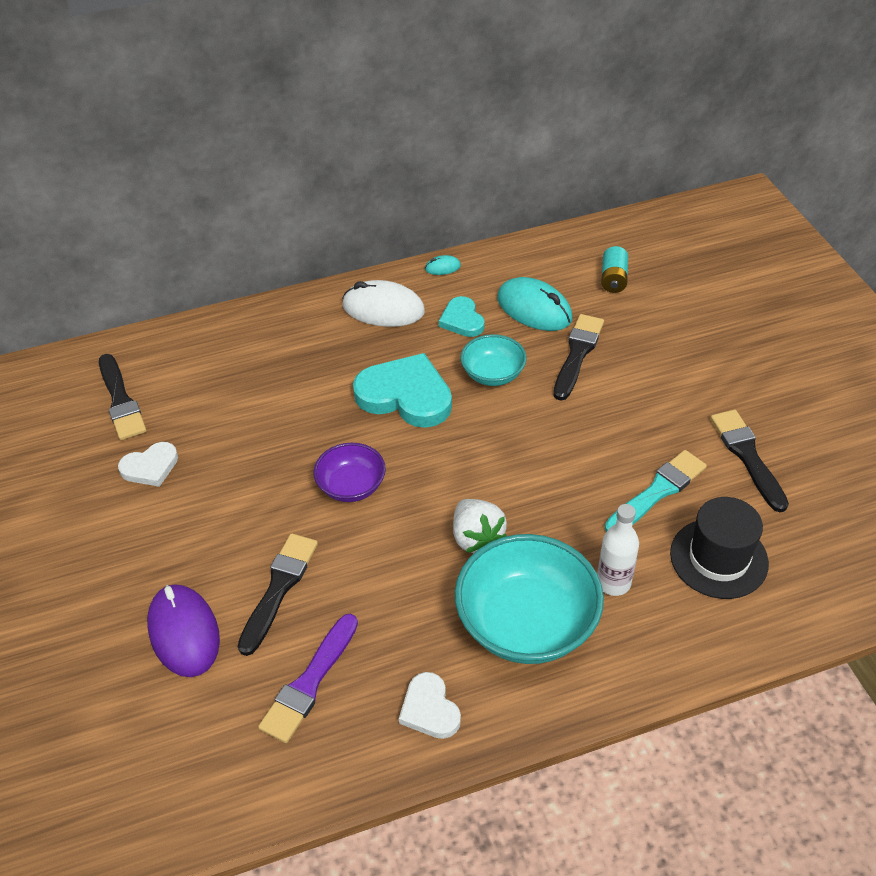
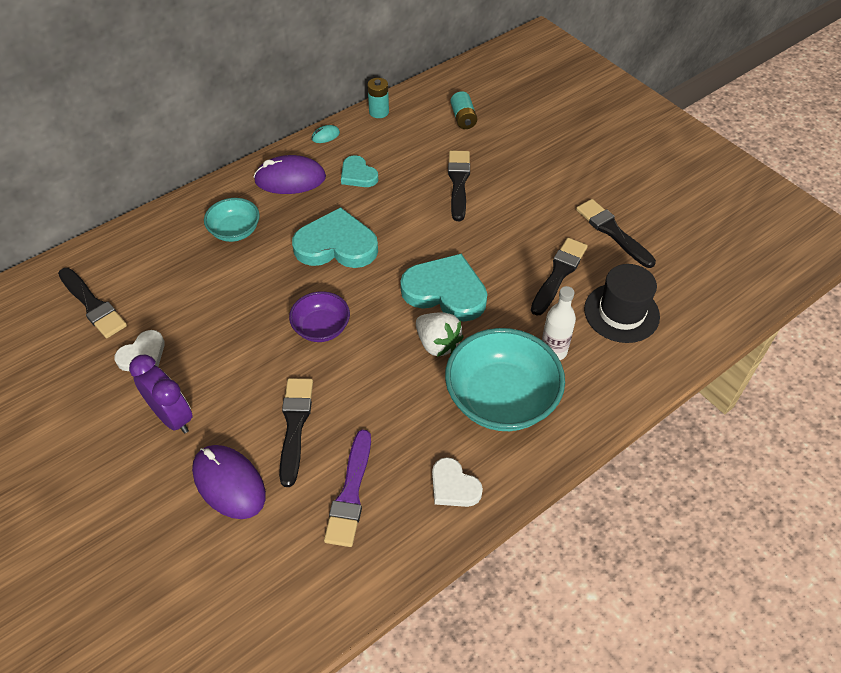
camera: 20 degrees left, 5 degrees up
white mouse [342,280,425,327] -> purple mouse [254,155,326,194]
turquoise bowl [461,334,527,386] -> turquoise bowl moved to [204,198,260,242]
turquoise mouse [497,277,572,331] -> none
turquoise brush [605,450,707,532] -> black brush [531,238,588,316]
none -> purple clock [129,355,193,433]
none -> turquoise battery [367,78,389,118]
none -> turquoise heart [400,254,487,322]

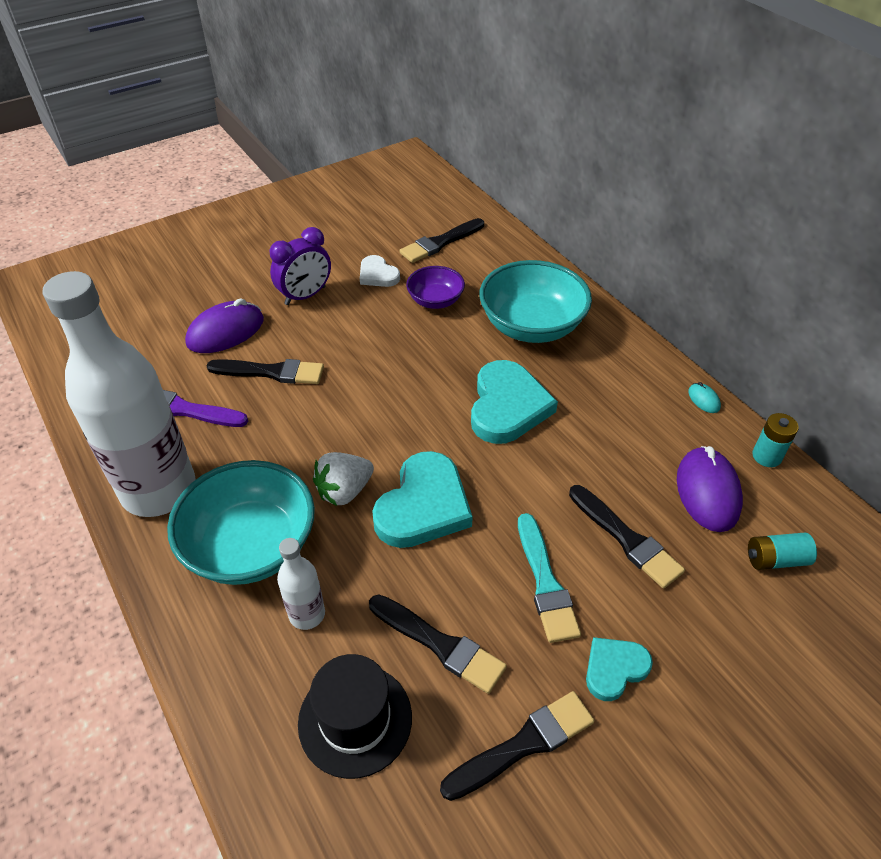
camera: 95 degrees right, 5 degrees down
turquoise bowl [204,198,260,242] -> turquoise bowl [479,260,592,343], size x1.82
purple mouse [254,155,326,194] -> purple mouse moved to [677,446,743,532]
purple bowl [289,291,350,342] -> purple bowl moved to [406,266,465,309]
turquoise heart [341,155,378,187] -> turquoise heart moved to [586,637,653,701]
white heart [432,457,483,507] -> white bottle [43,271,196,517]
black brush [448,151,470,221] -> black brush turned 45 degrees clockwise [569,485,685,589]
none -> turquoise brush [518,513,581,643]

